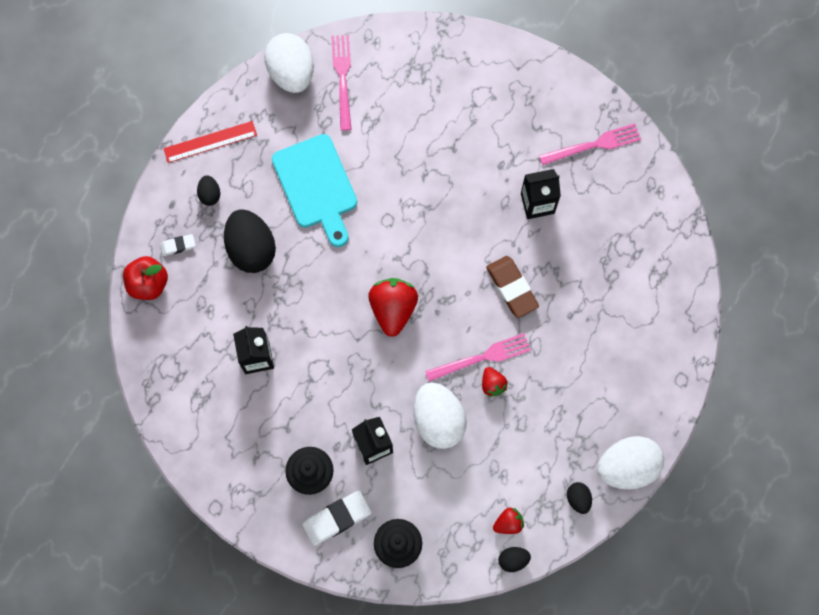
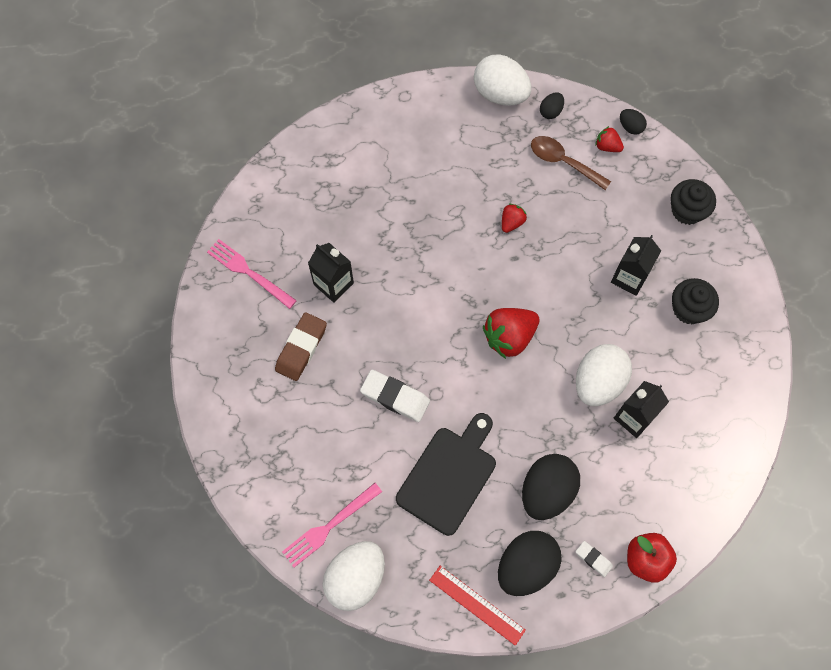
camera: 125 degrees left, 5 degrees down
black egg [197,175,220,206] -> black egg [498,531,562,596], size x2.11
turquoise cutting board [272,134,357,247] -> black cutting board [396,413,496,536]
white eraser [302,491,372,546] -> white eraser moved to [360,370,430,422]
white egg [413,382,467,449] -> white egg moved to [576,344,632,406]
pink fork [425,333,531,382] -> none
brown eraser [486,256,539,318] -> brown eraser moved to [275,312,327,381]
none -> brown spoon [531,136,611,190]

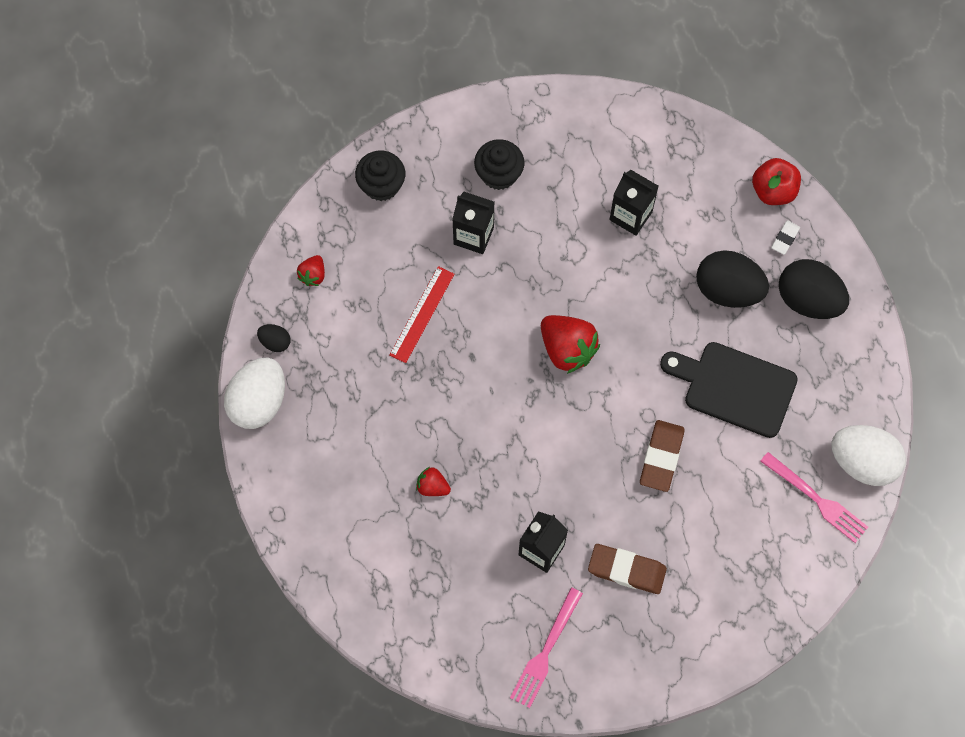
camera: 100 degrees left, 0 degrees up
white eraser [360,370,430,422] -> brown eraser [640,420,685,492]
red ruler [429,566,526,646] -> red ruler moved to [390,266,454,363]
red strawberry [502,204,527,233] -> red strawberry moved to [416,467,451,496]
brown spoon [531,136,611,190] -> none
white egg [576,344,632,406] -> none
black egg [620,109,647,135] -> none

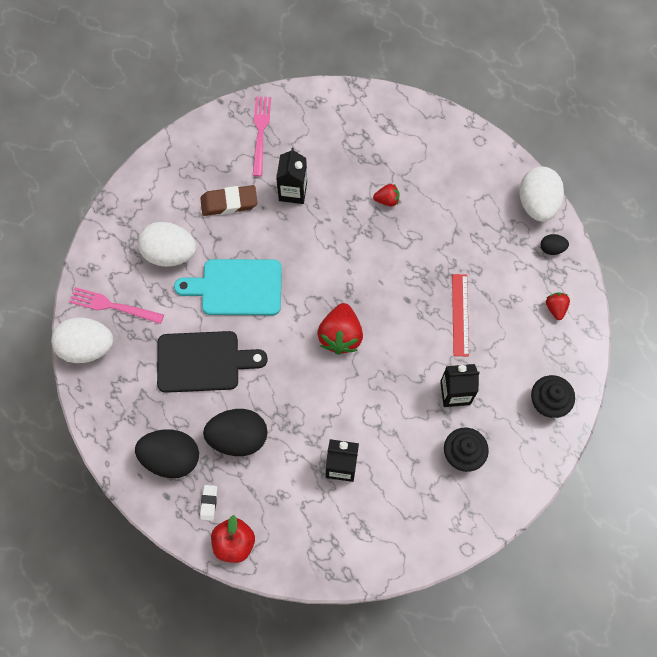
camera: 155 degrees right, 0 degrees up
red strawberry [541,315,600,374] -> red strawberry turned 105 degrees counterclockwise [317,303,363,355]
brown eraser [640,420,685,492] -> turquoise cutting board [174,259,282,315]
none -> white egg [138,222,197,267]

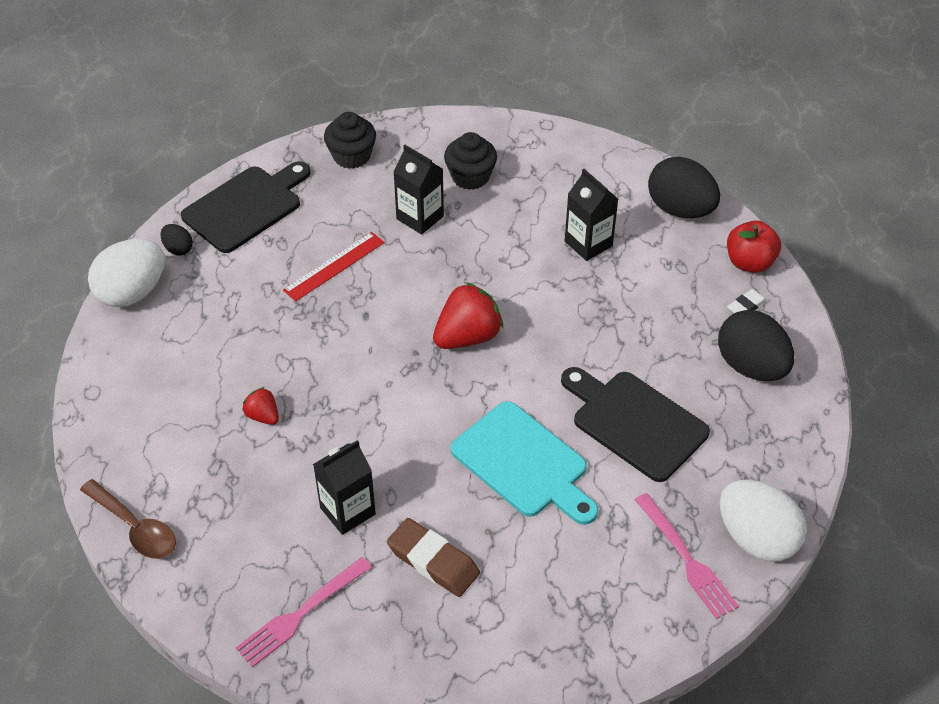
camera: 135 degrees left, 20 degrees down
white egg [138,222,197,267] -> none
black egg [203,409,267,456] -> black egg moved to [648,157,720,218]
red strawberry [546,293,570,320] -> black cutting board [181,161,311,253]
none -> brown spoon [80,479,176,559]

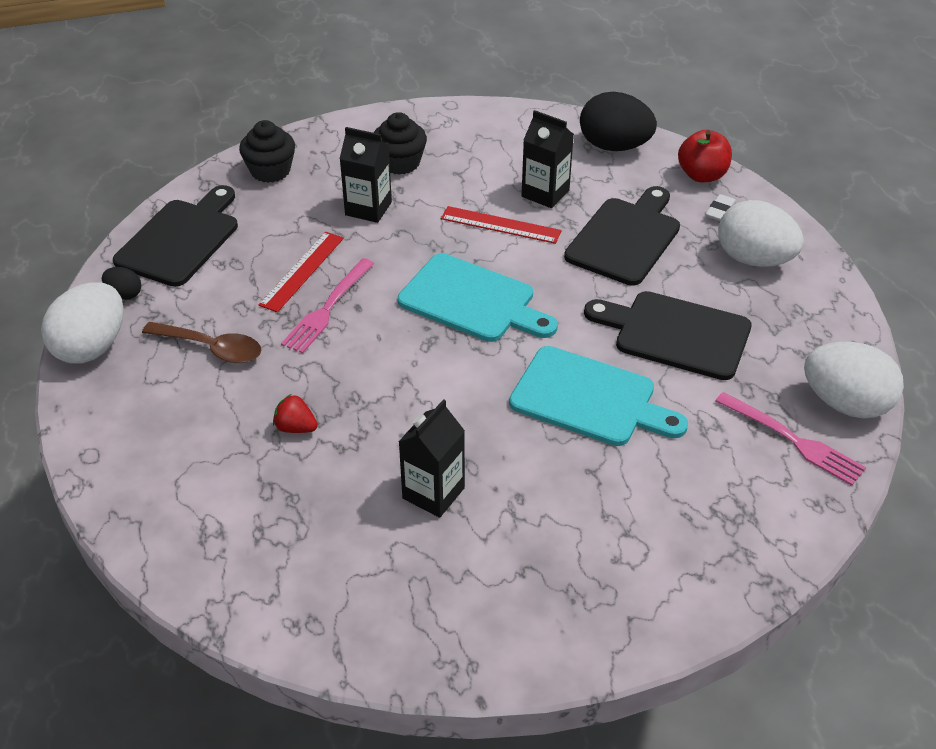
camera: 20 degrees left, 5 degrees down
brown spoon [80,479,176,559] -> brown spoon moved to [142,322,262,363]
pink fork [236,557,372,668] -> pink fork moved to [281,258,374,354]
brown eraser [387,518,480,597] -> none
red strawberry [433,282,503,349] -> turquoise cutting board [398,253,558,342]
black egg [718,310,794,381] -> white egg [718,200,804,267]
none -> red ruler [441,206,562,244]
none -> black cutting board [564,186,680,286]

